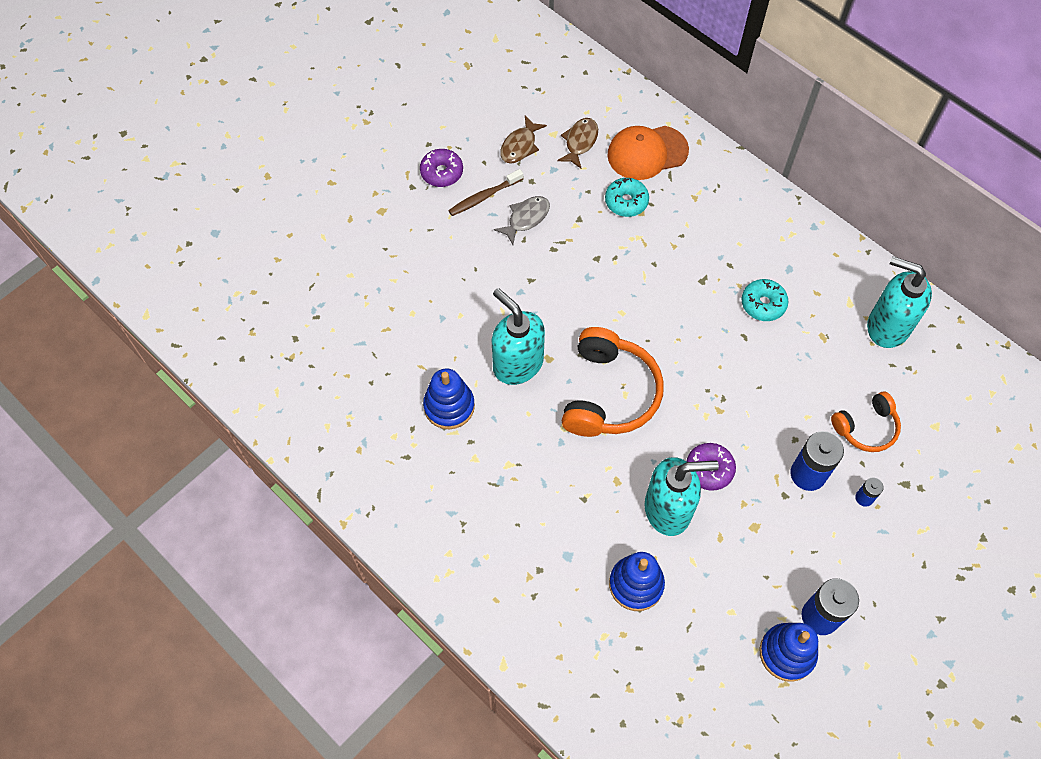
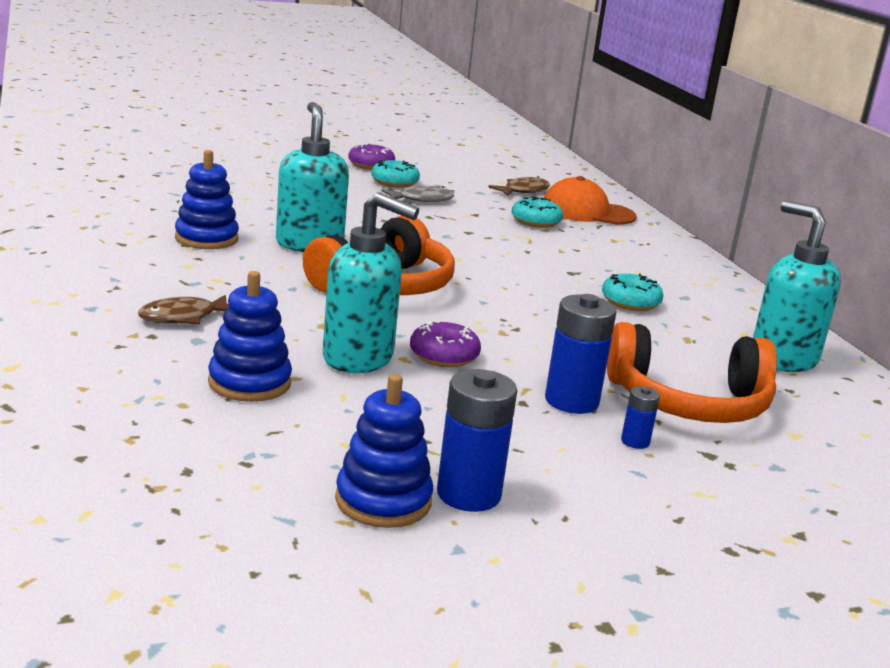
camera: 25 degrees right, 40 degrees down
brown toothbrush [448,169,523,216] -> turquoise donut [371,160,420,188]
brown fish [500,116,547,164] -> brown fish moved to [138,295,229,324]
orange headphones [831,391,901,452] -> orange headphones [607,322,777,423], size x1.73

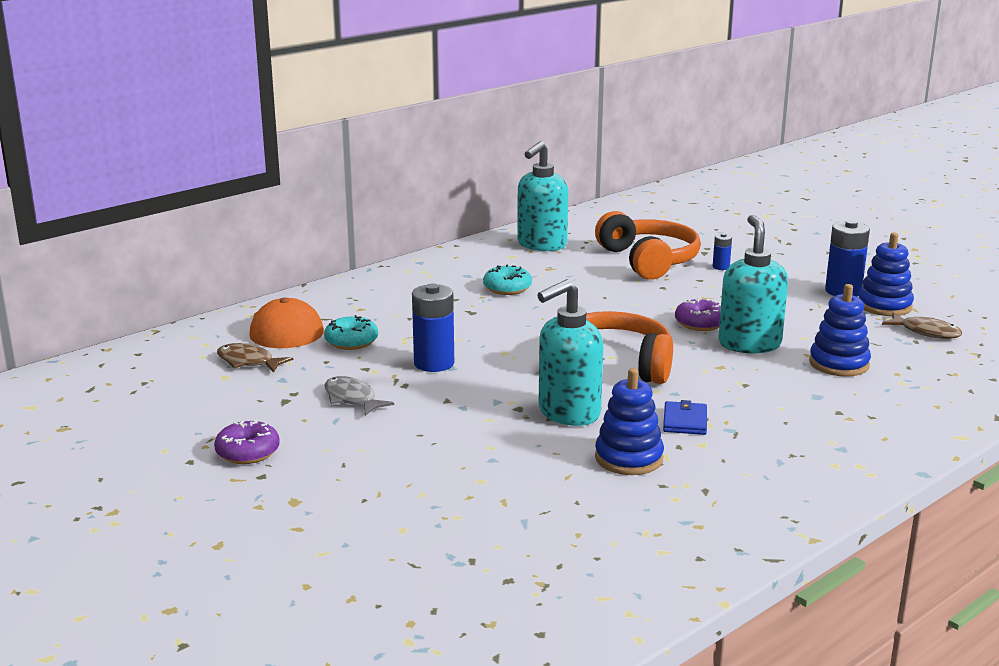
camera: 110 degrees left, 0 degrees up
brown fish [138,295,229,324] -> brown fish moved to [882,312,962,339]
turquoise donut [371,160,420,188] -> none
blue battery [545,294,616,414] -> blue battery moved to [412,283,454,372]
none -> blue wallet [663,400,707,435]

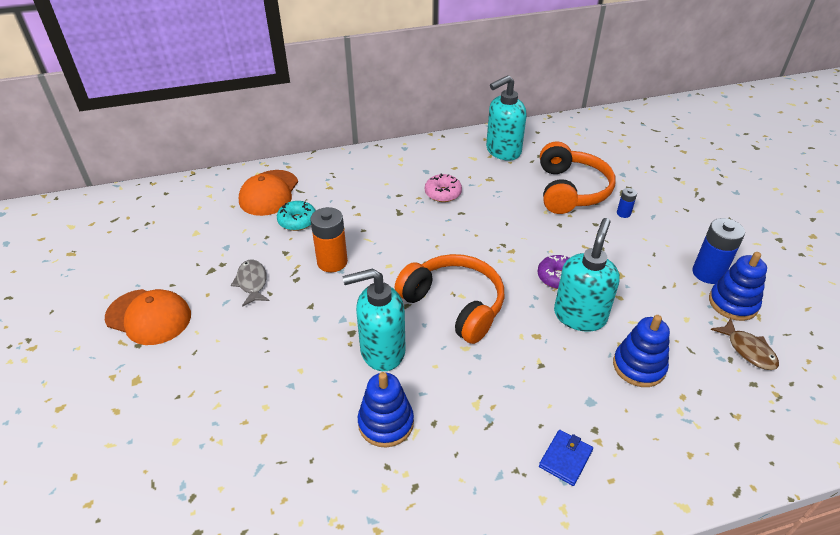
camera: 25 degrees right, 20 degrees up
purple donut [214,420,280,464] -> orange cap [105,289,191,345]
brown fish [217,343,293,373] -> none
blue battery [412,283,454,372] -> orange battery [310,207,348,272]
turquoise donut [483,264,532,295] -> pink donut [425,174,462,202]
blue wallet [663,400,707,435] -> blue wallet moved to [539,430,593,486]

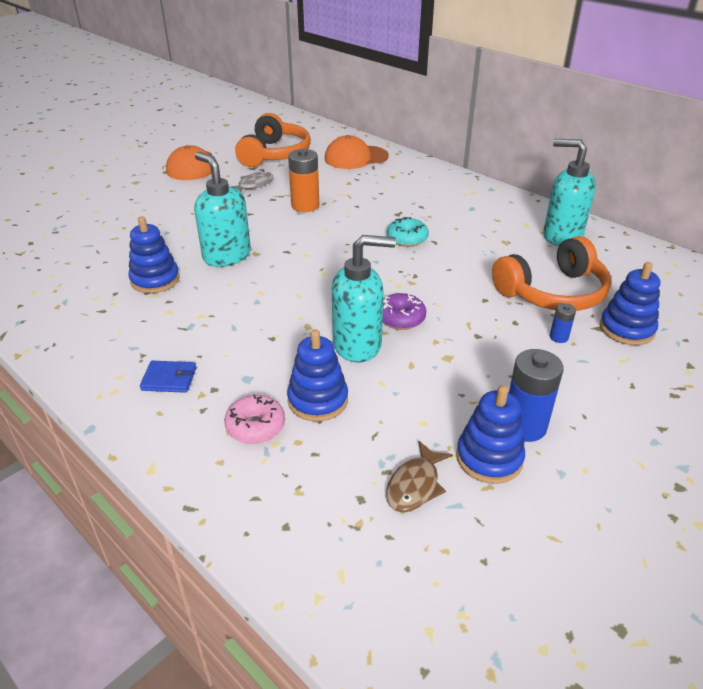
camera: 60 degrees right, 5 degrees down
turquoise donut [277,201,316,231] -> turquoise donut moved to [387,217,429,247]
orange headphones [395,254,504,344] -> orange headphones moved to [235,113,311,167]
pink donut [425,174,462,202] -> pink donut moved to [224,394,285,444]
none -> blue stacking toy [600,262,660,345]

